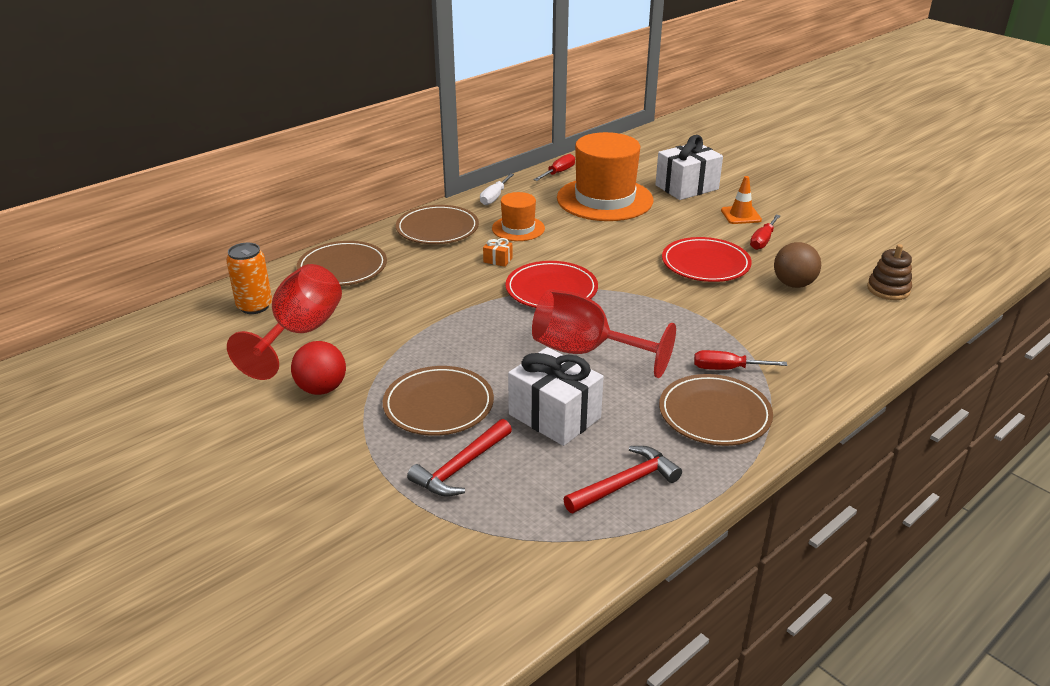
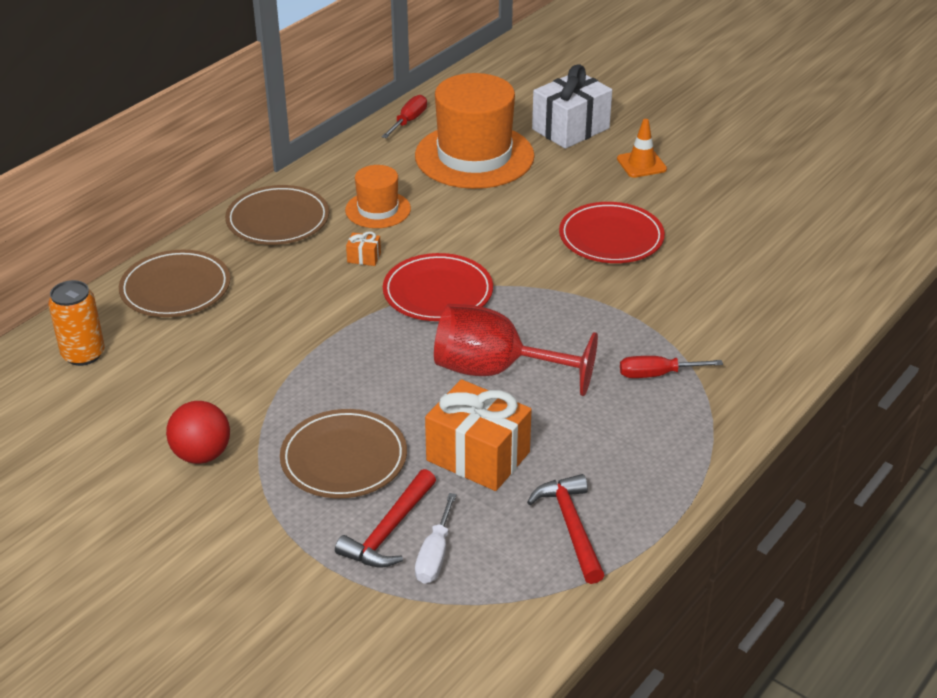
camera: 10 degrees left, 5 degrees up
red goblet [227,264,342,380] -> none
white screwdriver [480,174,514,205] -> white screwdriver moved to [415,493,457,584]
white gift [508,347,604,446] -> orange gift [425,379,532,491]
red hammer [563,446,682,513] -> red hammer turned 60 degrees counterclockwise [527,474,604,584]
brown plate [659,374,773,446] -> none
red screwdriver [750,214,781,250] -> none
brown ball [774,242,821,288] -> none
brown stacking toy [867,244,912,300] -> none

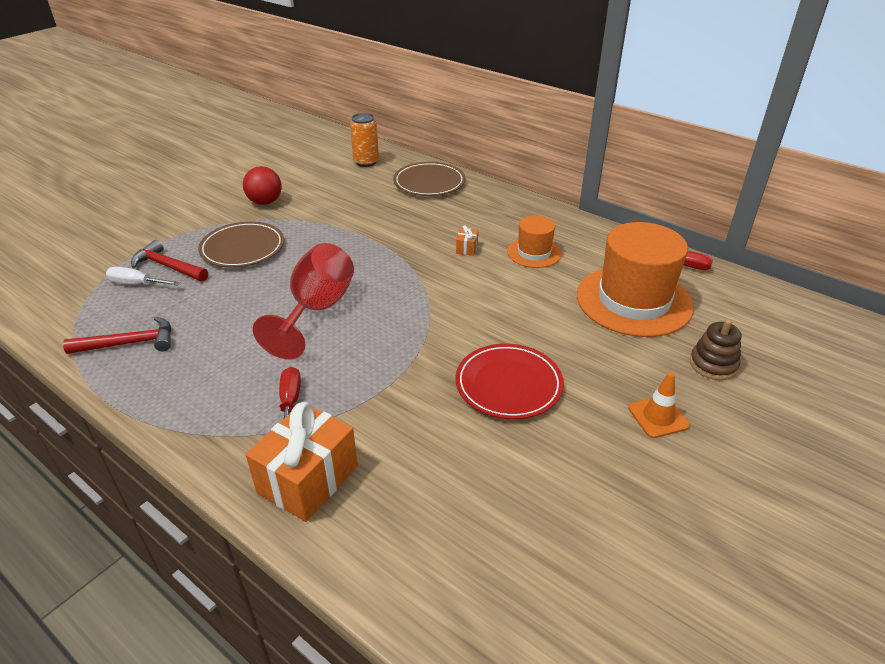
camera: 90 degrees right, 0 degrees up
brown plate [225,185,329,245] -> none
red plate [383,253,493,321] -> none
orange gift [425,379,532,491] -> orange gift moved to [246,402,358,522]
white gift [532,64,612,149] -> brown stacking toy [690,319,741,380]

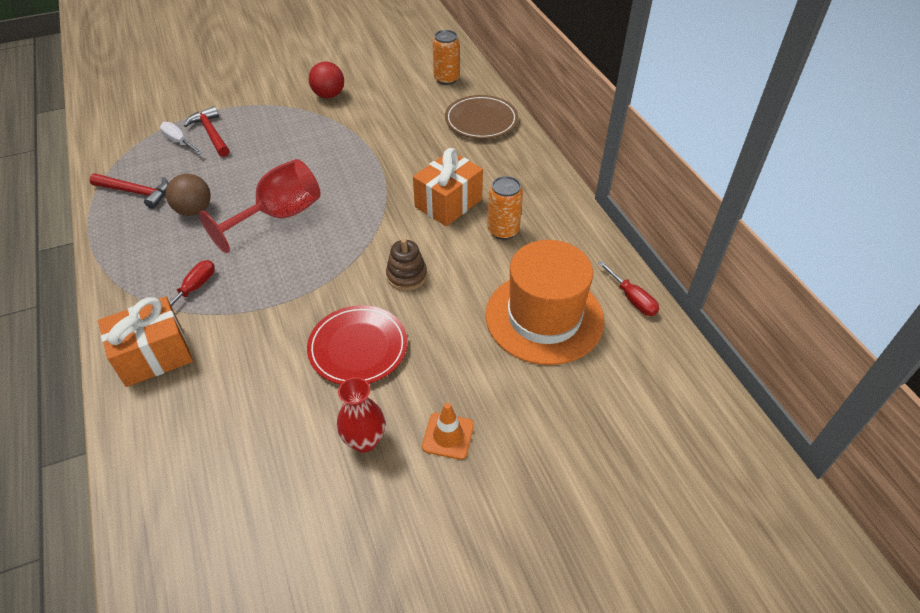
camera: 30 degrees right, 10 degrees up
brown plate [198,221,284,268] -> none
orange gift [456,225,478,256] -> orange gift [413,148,483,226], size x2.40
orange hat [507,216,562,268] -> orange can [488,176,523,240]
brown stacking toy [690,319,741,380] -> brown stacking toy moved to [386,239,427,291]
none -> brown ball [166,174,211,216]
none -> red vase [337,377,385,453]

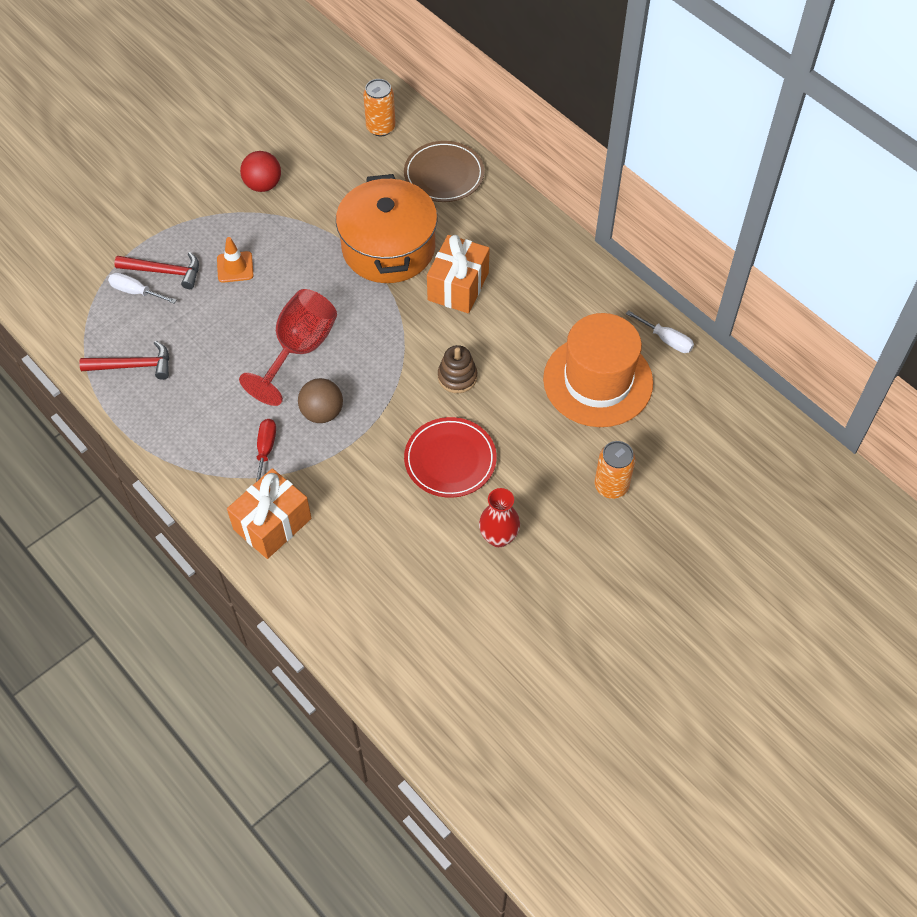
camera: 20 degrees left, 10 degrees up
brown ball [166,174,211,216] -> brown ball moved to [298,378,343,423]
red hammer [184,106,229,157] -> red hammer turned 150 degrees clockwise [114,252,199,289]
orange traffic cone [422,403,474,459] -> orange traffic cone moved to [217,237,254,283]
orange can [488,176,523,240] -> orange can moved to [595,441,635,499]
red screwdriver [598,261,659,316] -> white screwdriver [626,310,694,353]
none -> orange pot [336,174,438,283]

